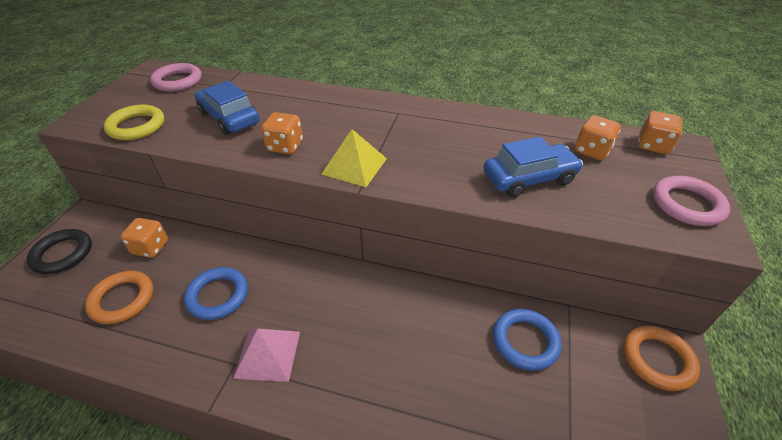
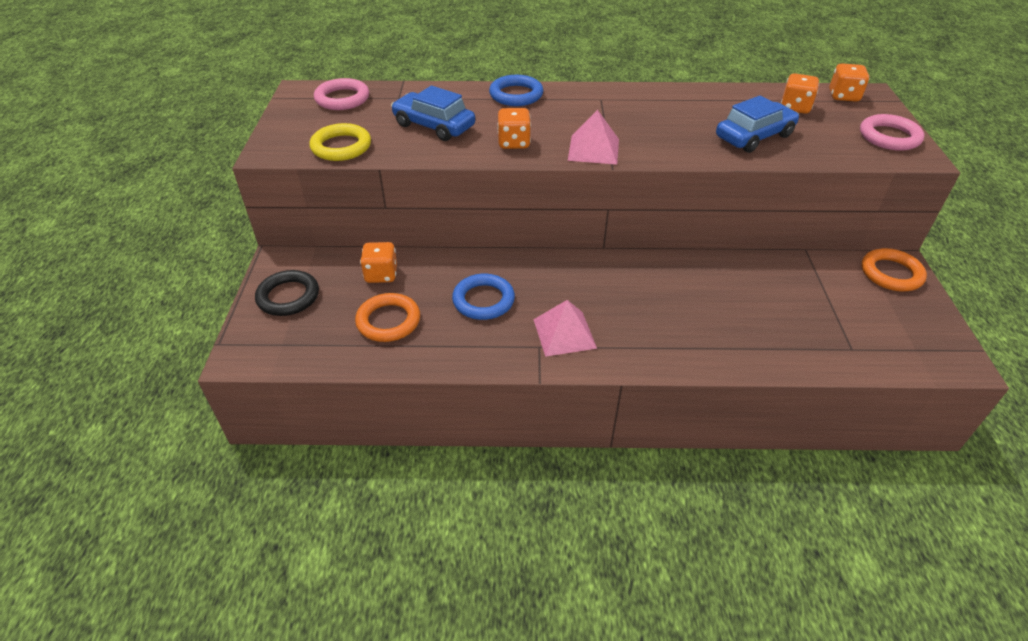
camera: 15 degrees left, 0 degrees up
yellow pyramid [321,129,387,187] -> pink pyramid [568,110,619,165]
blue ring [493,309,562,371] -> blue ring moved to [489,75,544,106]

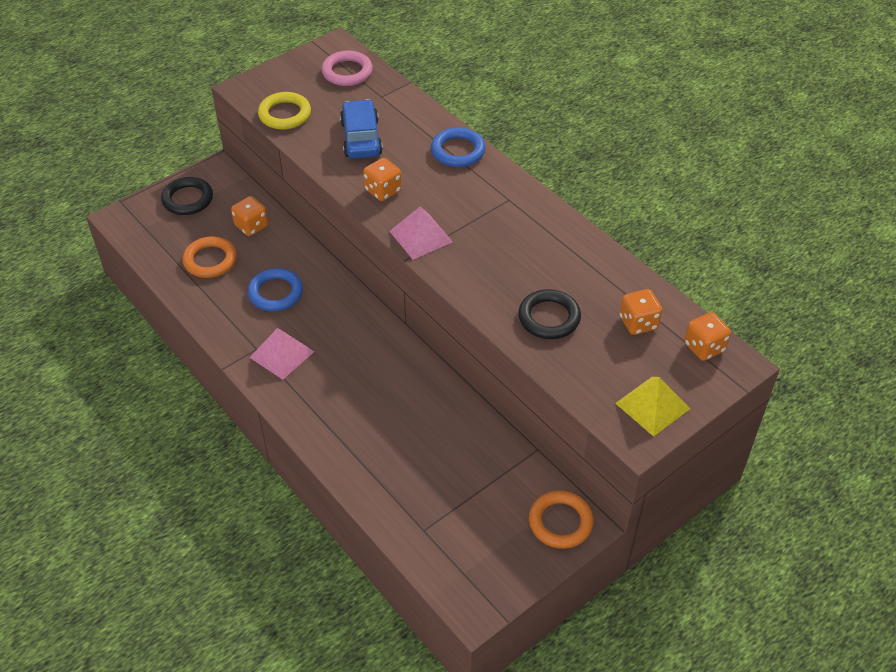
camera: 50 degrees right, 5 degrees up
blue car [716,96,799,153] -> black ring [518,289,581,339]
pink ring [860,114,925,151] -> yellow pyramid [615,377,690,437]

